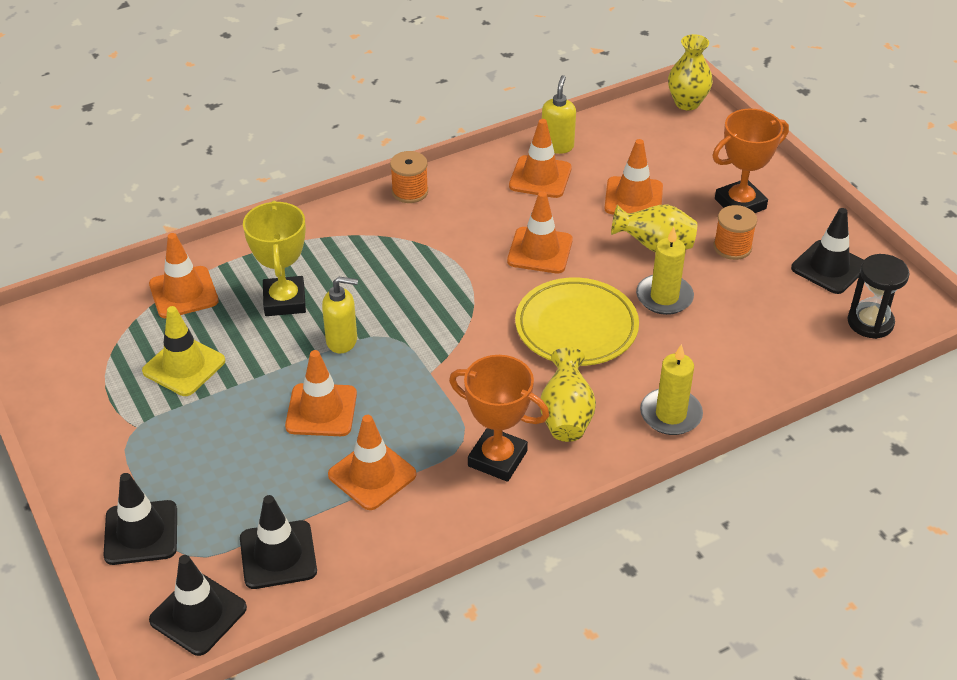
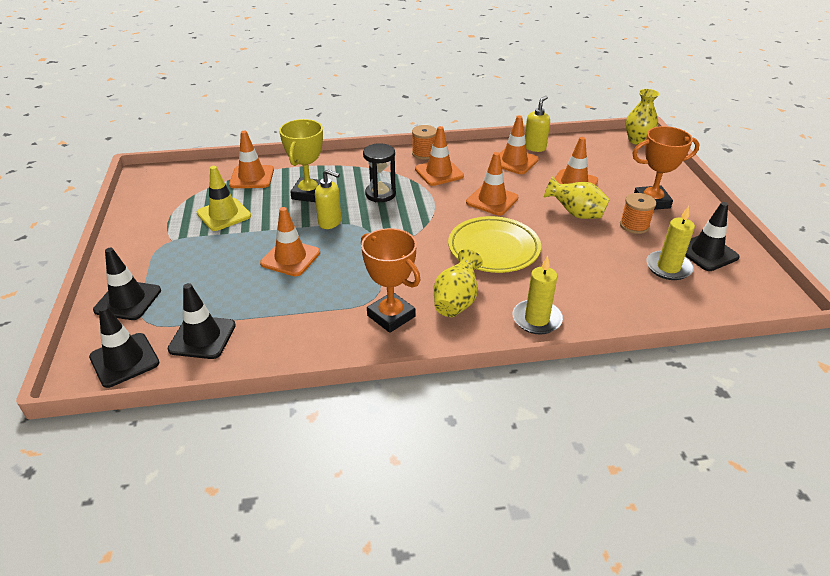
camera: 20 degrees right, 5 degrees down
orange traffic cone [328,415,416,510] -> orange traffic cone moved to [415,126,464,186]
yellow candle [636,227,694,315] -> yellow candle moved to [646,206,695,280]
black hourglass [848,254,909,339] -> black hourglass moved to [363,143,396,202]

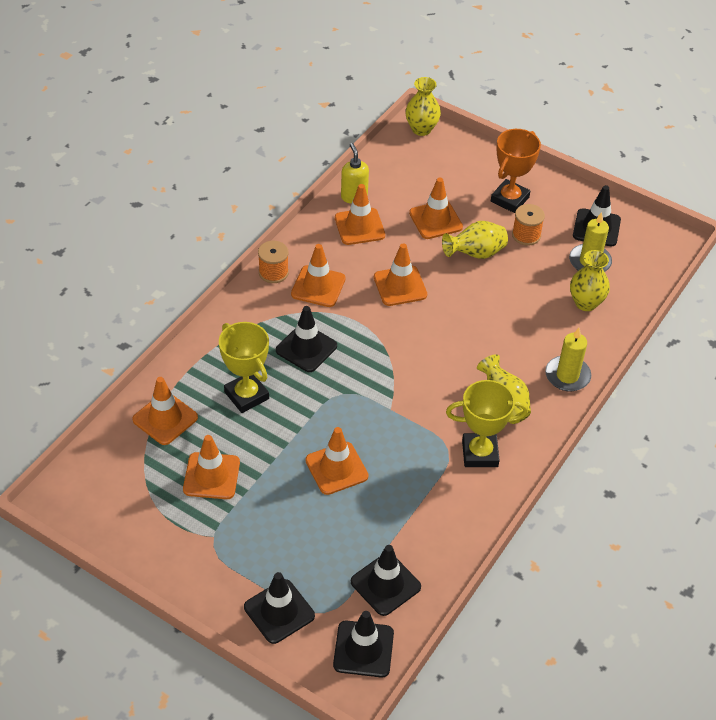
camera: 50 degrees left, 10 degrees up
yellow traffic cone [197,166,251,231] -> orange traffic cone [183,435,240,499]
yellow soap dispenser [315,169,341,229] -> none
orange trophy [361,228,420,333] -> yellow trophy [446,380,528,467]
black hourglass [363,143,396,202] -> black traffic cone [276,306,337,372]
yellow plate [448,216,541,273] -> none
none -> yellow vase [570,250,610,311]

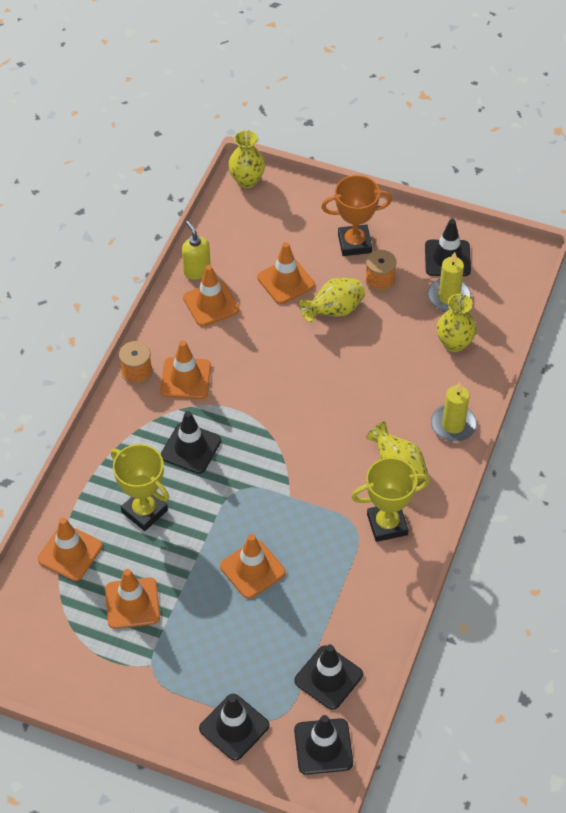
camera: 10 degrees left, 5 degrees up
orange traffic cone [374,244,427,306] -> none
orange trophy [491,129,541,213] -> orange trophy turned 60 degrees clockwise [321,175,392,256]

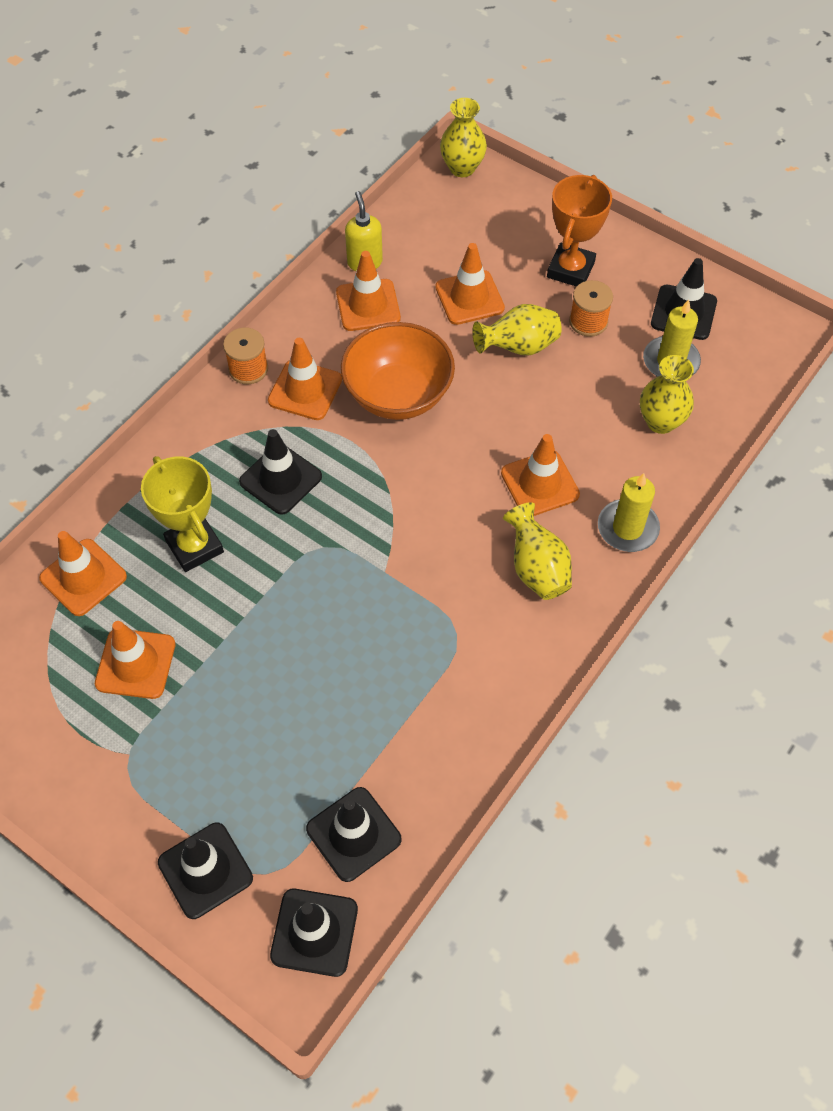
camera: 15 degrees right, 5 degrees up
orange traffic cone [220,534,286,599] -> orange traffic cone moved to [501,434,580,516]
orange trophy [321,175,392,256] -> orange trophy turned 75 degrees counterclockwise [547,175,612,287]
yellow trophy [351,457,430,542] -> none
none -> orange bowl [341,322,455,420]

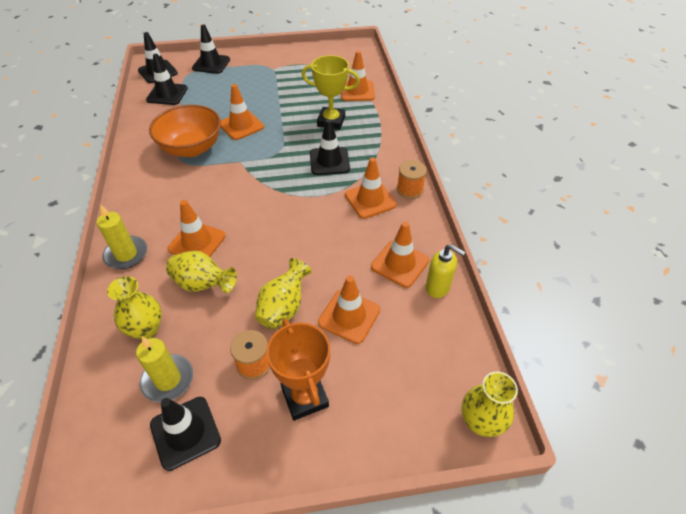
camera: 135 degrees right, 10 degrees down
orange traffic cone [95,621,176,699] -> orange traffic cone moved to [220,84,264,140]
orange bowl [341,322,455,420] -> orange bowl moved to [149,105,221,157]
yellow vase [503,502,572,600] -> yellow vase moved to [166,251,237,293]

